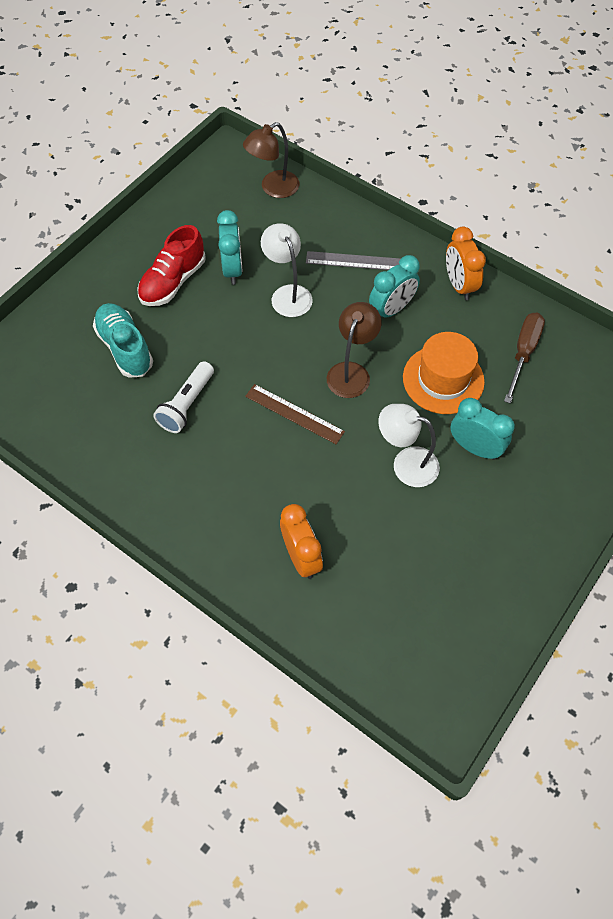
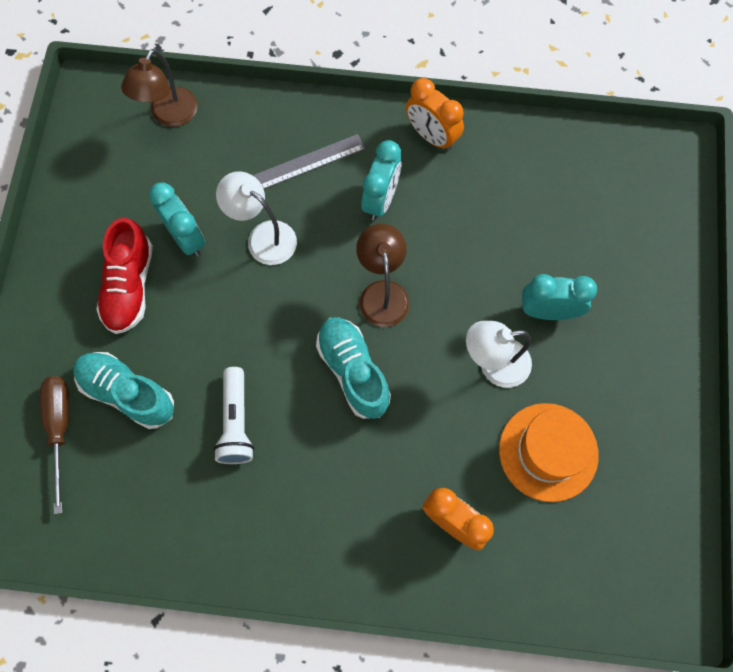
camera: 30 degrees left, 10 degrees up
brown ruler [245,384,345,444] -> turquoise shoe [316,317,391,419]
orange hat [403,332,485,414] -> orange hat moved to [499,403,599,502]
brown screwdriver [504,313,545,404] -> brown screwdriver moved to [40,376,69,514]

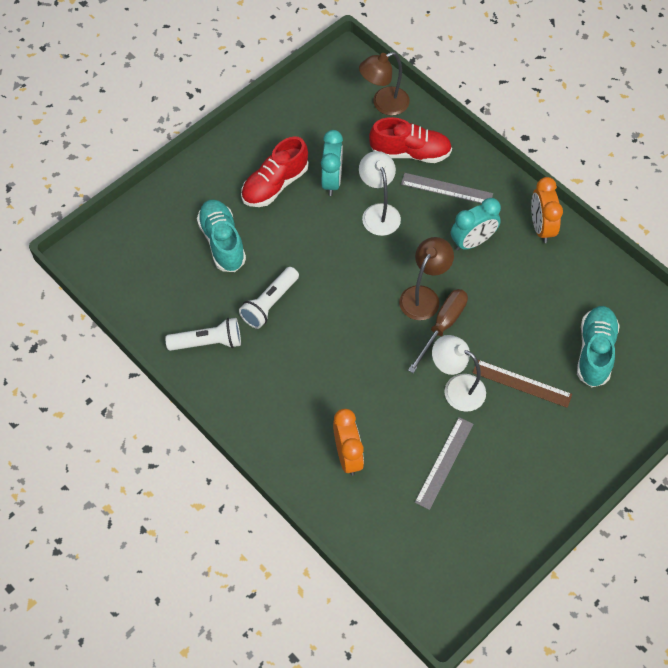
camera: 40 degrees right, 10 degrees down
brown screwdriver [40,376,69,514] -> brown screwdriver moved to [408,289,468,373]
turquoise shoe [316,317,391,419] -> turquoise shoe moved to [577,306,620,387]
orange hat [499,403,599,502] -> grey ruler [415,417,474,510]
turquoise clock [522,274,597,320] -> brown ruler [472,360,572,408]
none -> white flashlight [165,318,241,351]
none -> red shoe [369,117,452,163]

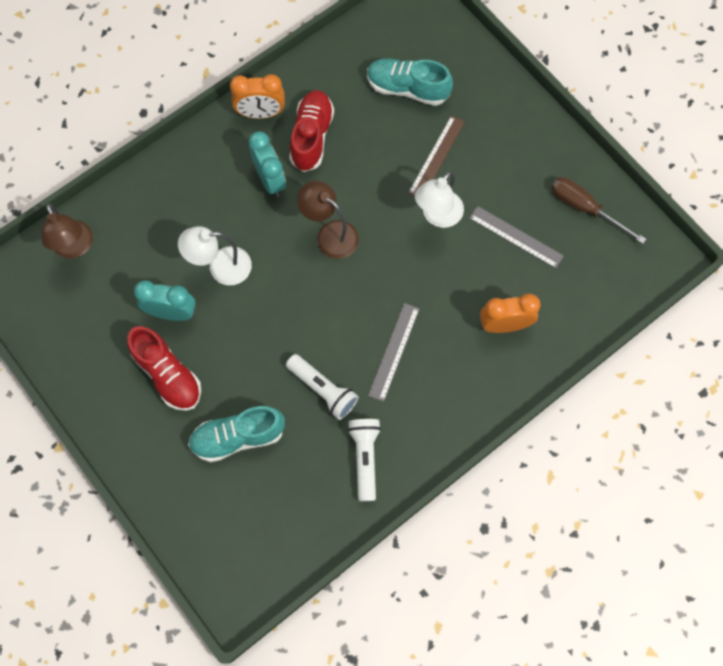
camera: 85 degrees left, 10 degrees up
red shoe [369,117,452,163] -> red shoe moved to [289,90,334,172]
grey ruler [401,173,493,203] -> grey ruler moved to [368,303,420,402]
brown screwdriver [408,289,468,373] -> brown screwdriver moved to [551,177,646,244]

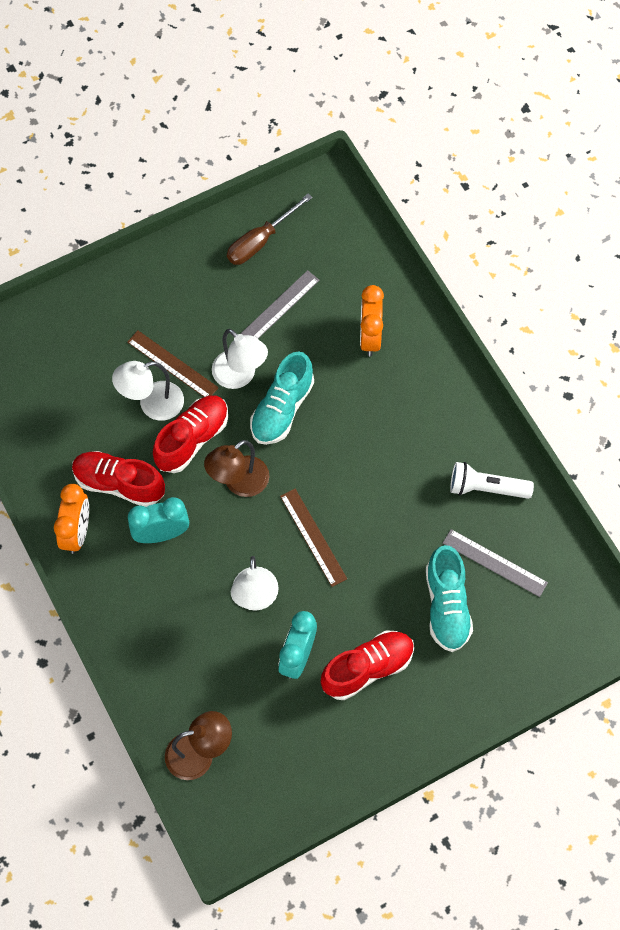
camera: 80 degrees left, 5 degrees down
white flashlight [286,354,359,420] -> none
turquoise shoe [367,59,453,106] -> turquoise shoe moved to [250,351,314,445]
grey ruler [368,303,420,402] -> grey ruler moved to [443,529,548,597]
none -> white lamp [112,361,184,421]
none -> red shoe [153,395,228,473]
none -> brown ruler [280,489,347,587]

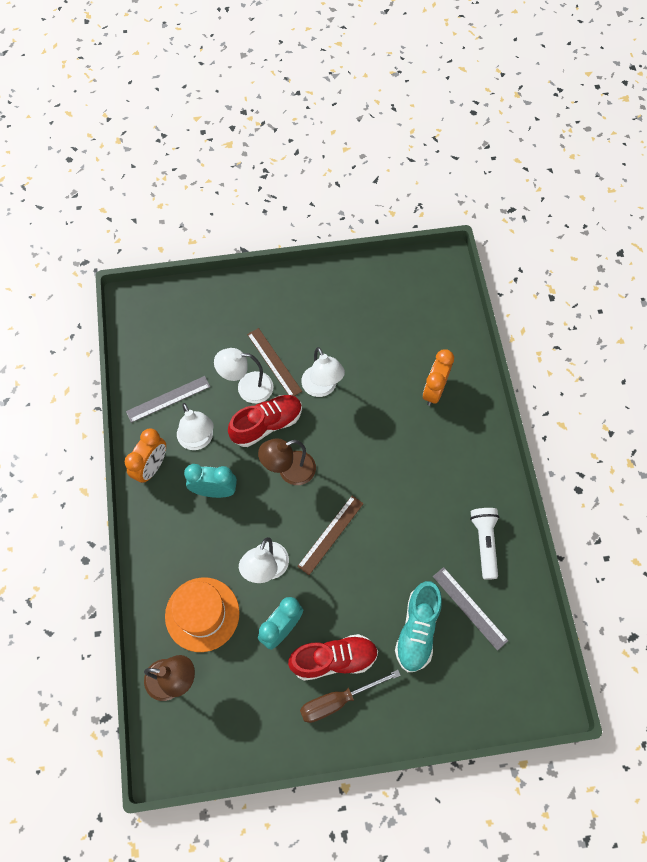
camera: 20 degrees right, 0 degrees up
red shoe [72,451,165,507] -> white lamp [177,403,214,450]
brown screwdriver [227,193,313,265] -> brown screwdriver moved to [300,670,401,723]
grey ruler [241,270,319,339] -> grey ruler moved to [126,376,210,423]
turquoise shoe [250,351,314,445] -> none
brown ruler [280,489,347,587] -> brown ruler turned 45 degrees clockwise [297,496,364,575]
white flashlight [450,462,534,499] -> white flashlight turned 60 degrees clockwise [470,508,499,580]
none -> orange hat [165,577,240,652]

